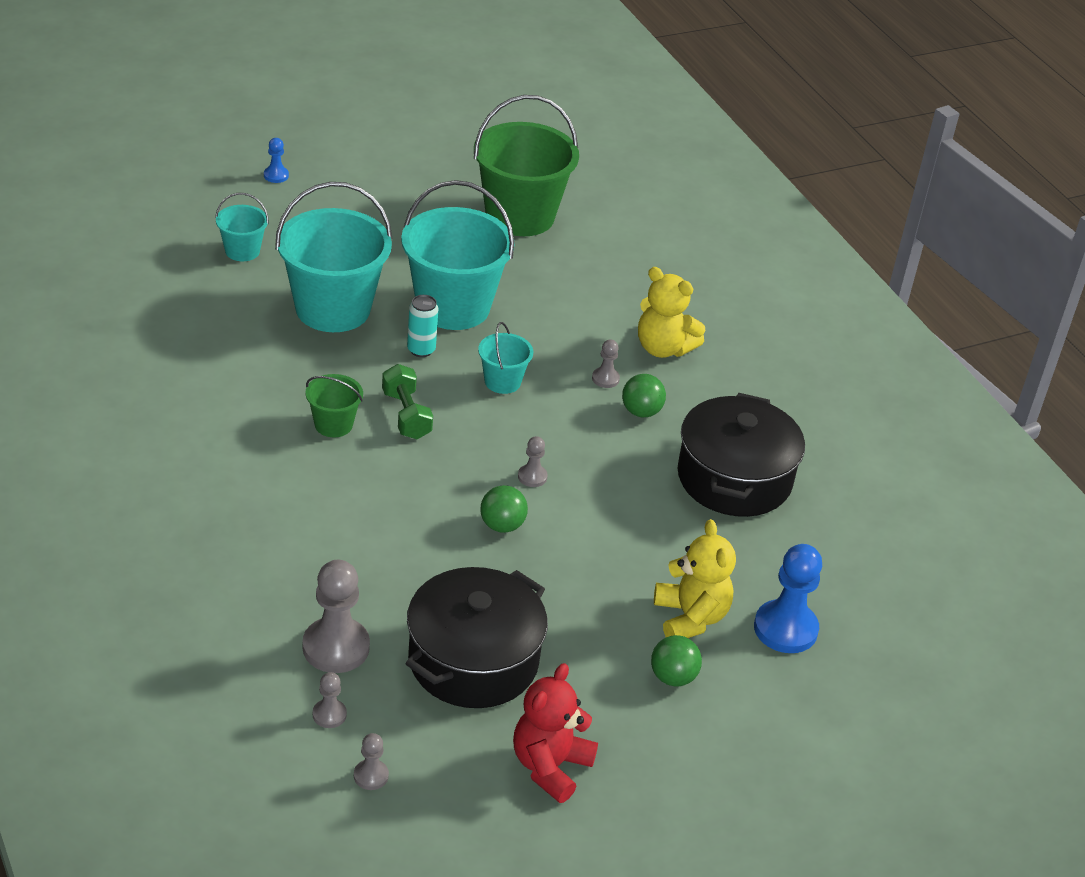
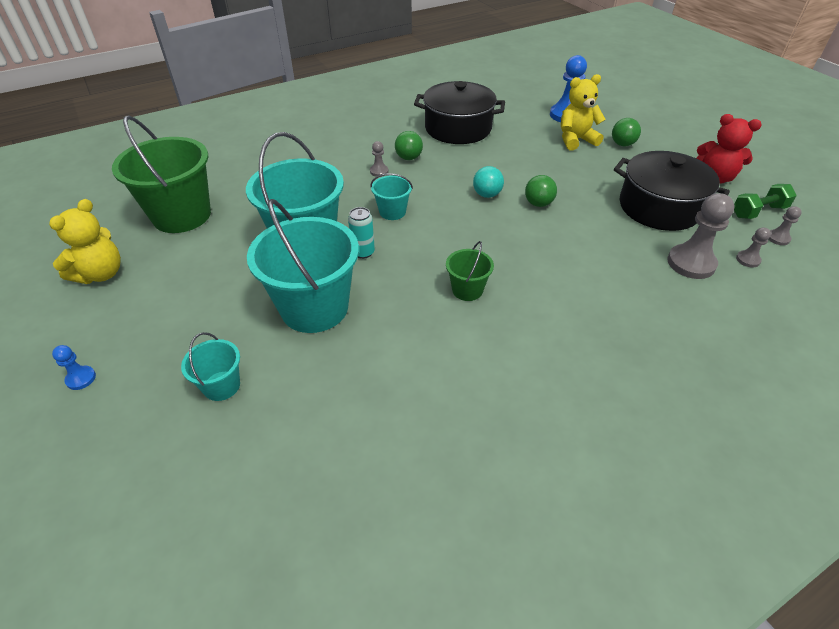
camera: 90 degrees left, 5 degrees up
green dumbbell [382,364,433,439] -> green dumbbell moved to [734,184,797,219]
grey pawn [518,436,547,487] -> turquoise ball [473,166,504,198]
yellow teddy bear [638,267,705,358] -> yellow teddy bear moved to [49,199,121,284]

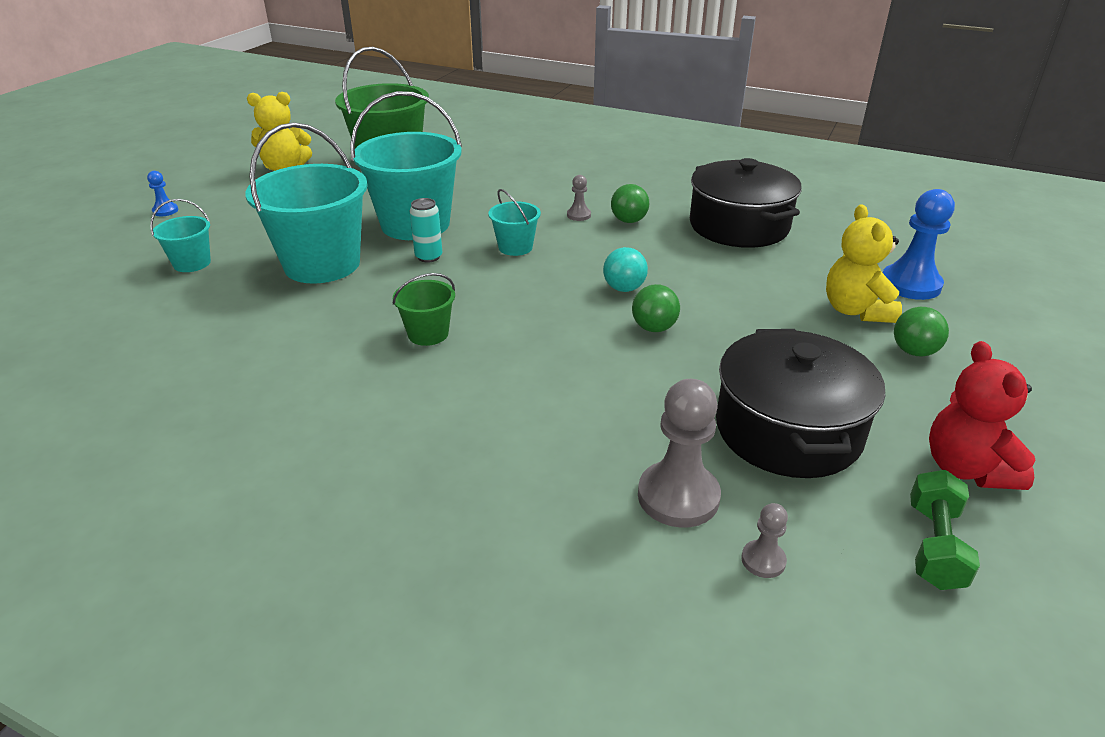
camera: 55 degrees right, 10 degrees down
yellow teddy bear [561,74,606,150] -> yellow teddy bear turned 135 degrees counterclockwise [826,204,902,323]
green dumbbell [734,184,797,219] -> green dumbbell turned 75 degrees clockwise [910,470,980,590]
grey pawn [768,206,802,245] -> none

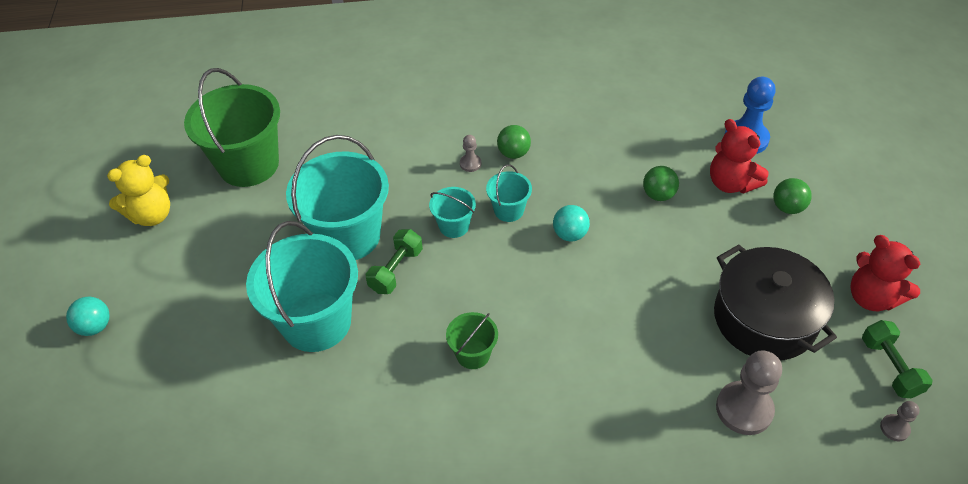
camera: 30 degrees left, 15 degrees up
blue pawn [147,171,178,216] -> turquoise ball [66,297,110,336]
turquoise bucket [150,199,211,272] -> turquoise bucket moved to [486,164,532,222]
turquoise can [410,198,442,263] -> green dumbbell [366,229,423,294]
green ball [632,284,680,332] -> green ball moved to [643,166,679,201]
black pot [690,158,802,248] -> none
grey pawn [741,503,788,578] -> grey pawn moved to [880,401,920,442]
yellow teddy bear [826,204,902,323] -> red teddy bear [710,119,769,194]

